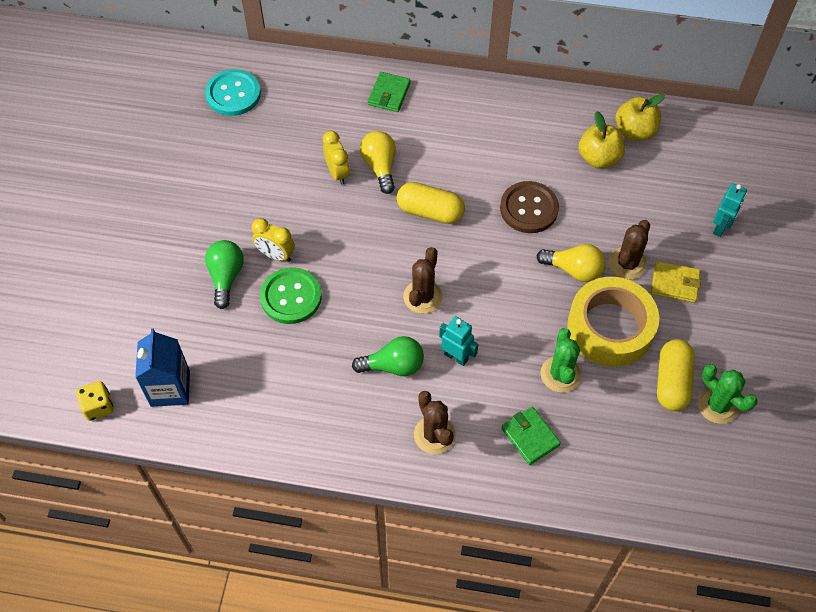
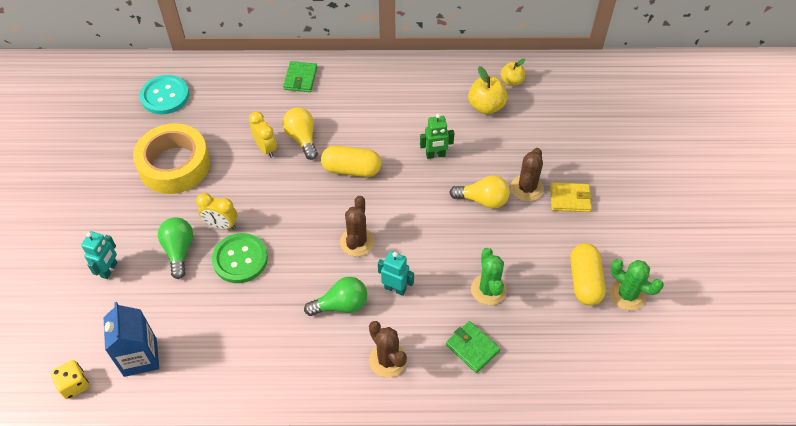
camera: 10 degrees left, 5 degrees down
brown button [500,181,559,233] -> green robot [420,114,454,159]
yellow tape [567,277,659,367] -> yellow tape moved to [133,123,210,194]
yellow apple [616,94,665,141] -> yellow apple [500,59,525,86], size x0.65
turquoise robot [713,183,747,237] -> turquoise robot moved to [81,231,118,279]

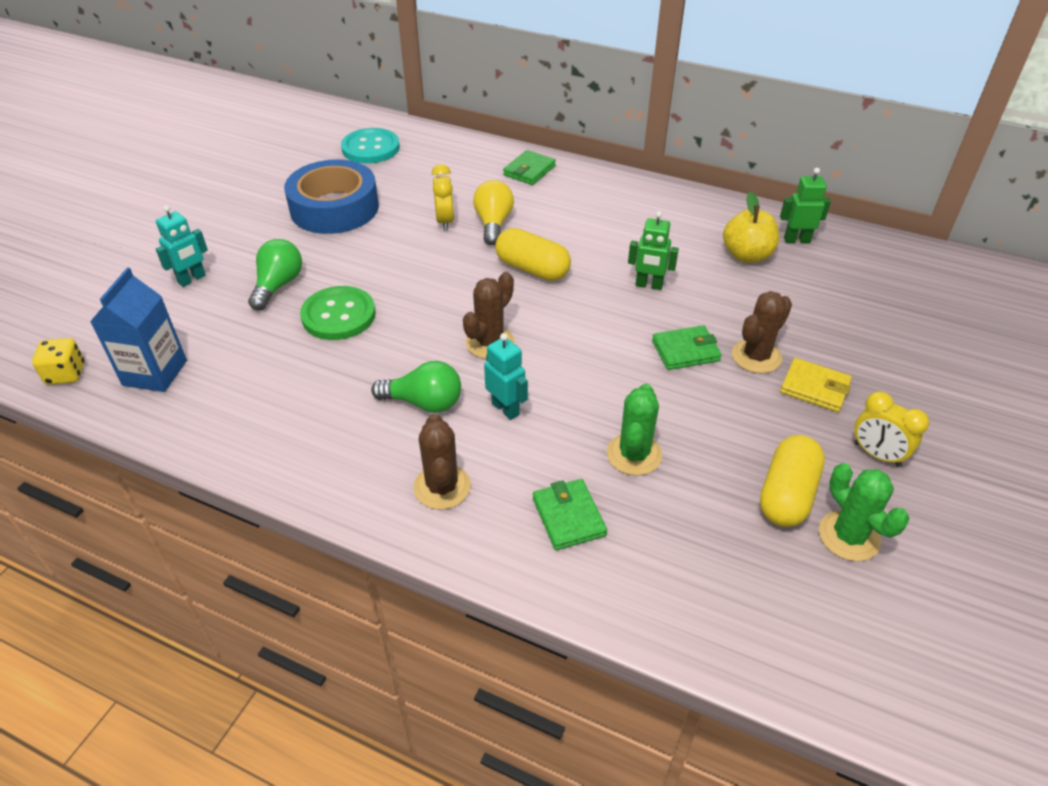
camera: 25 degrees right, 10 degrees down
yellow tape [133,123,210,194] -> blue tape [284,159,379,234]
yellow clock [196,193,237,229] -> yellow clock moved to [854,391,930,467]
yellow light bulb [449,175,510,209] -> green wallet [652,325,722,370]
yellow apple [500,59,525,86] -> green robot [780,168,831,243]

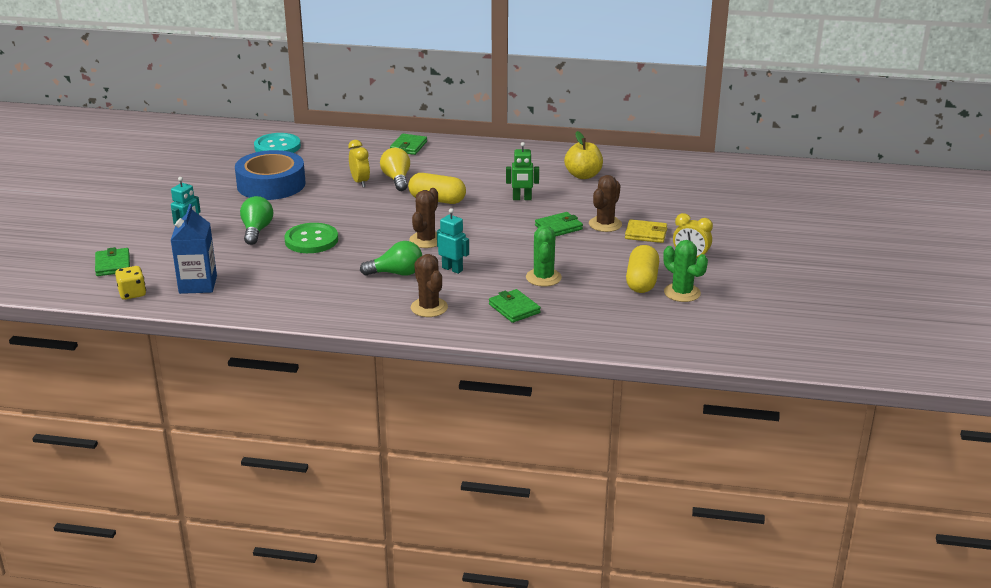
camera: 15 degrees left, 15 degrees down
green robot [780,168,831,243] -> none
none -> green wallet [95,247,130,276]

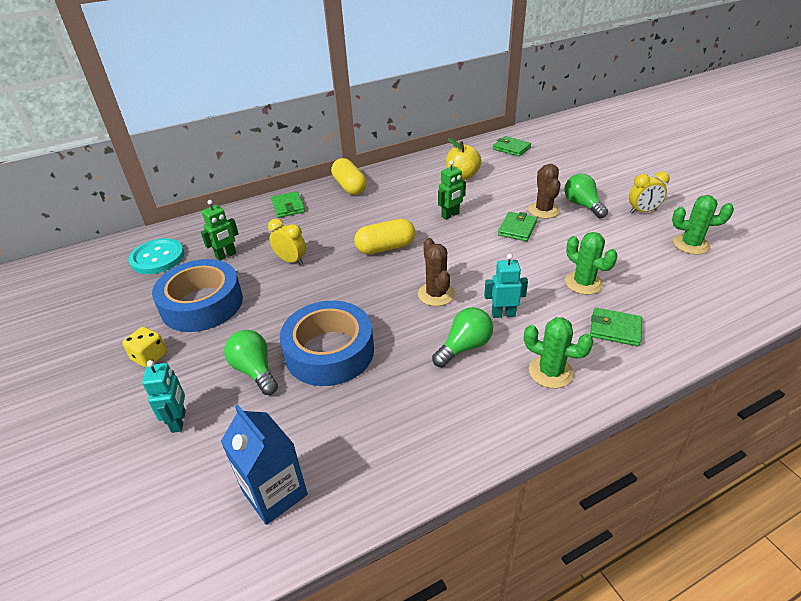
camera: 35 degrees left, 10 degrees up
green wallet [95,247,130,276] -> green wallet moved to [493,136,531,157]
yellow dice [115,266,146,300] -> yellow dice moved to [122,327,167,368]
green button [284,223,338,253] -> blue tape [280,301,374,386]
yellow light bulb [380,148,410,191] -> none
brown cactus [411,254,448,317] -> green cactus [524,317,594,388]
yellow wallet [625,219,667,243] -> green light bulb [565,173,608,218]
yellow capsule [626,245,659,293] -> yellow capsule moved to [331,158,367,195]
none -> green robot [201,200,238,261]

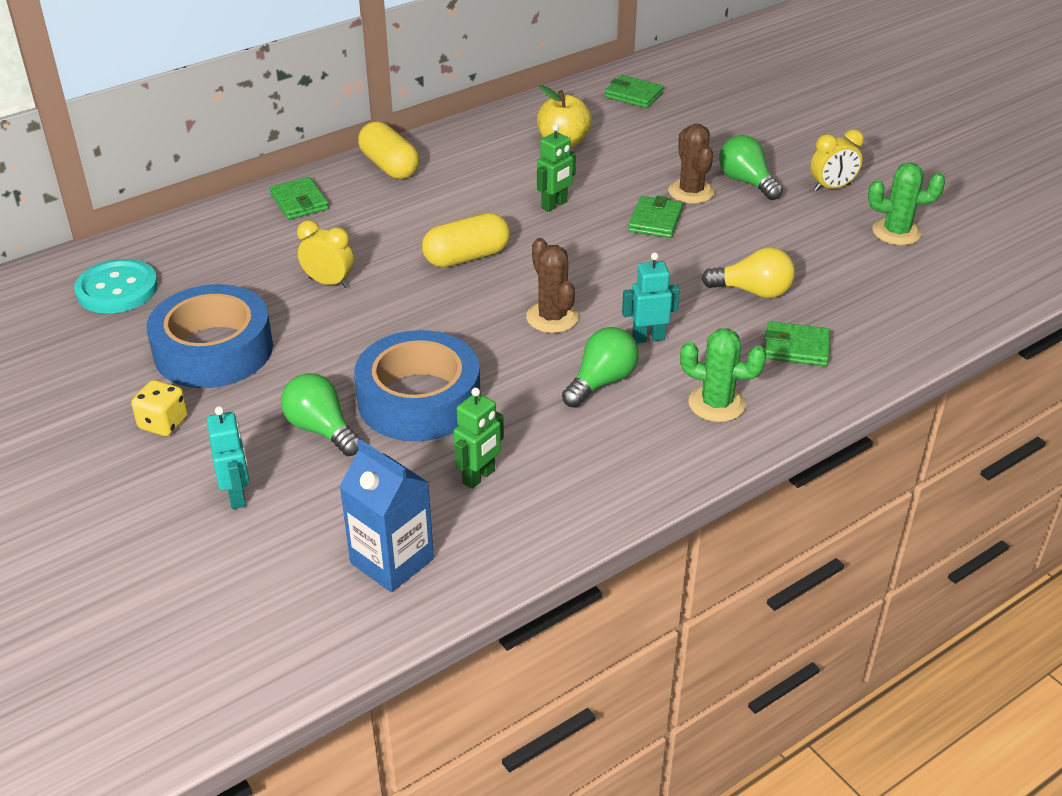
camera: 10 degrees left, 0 degrees up
green robot [201,200,238,261] -> green robot moved to [453,388,504,489]
green cactus [565,232,618,295] -> yellow light bulb [702,247,795,298]

